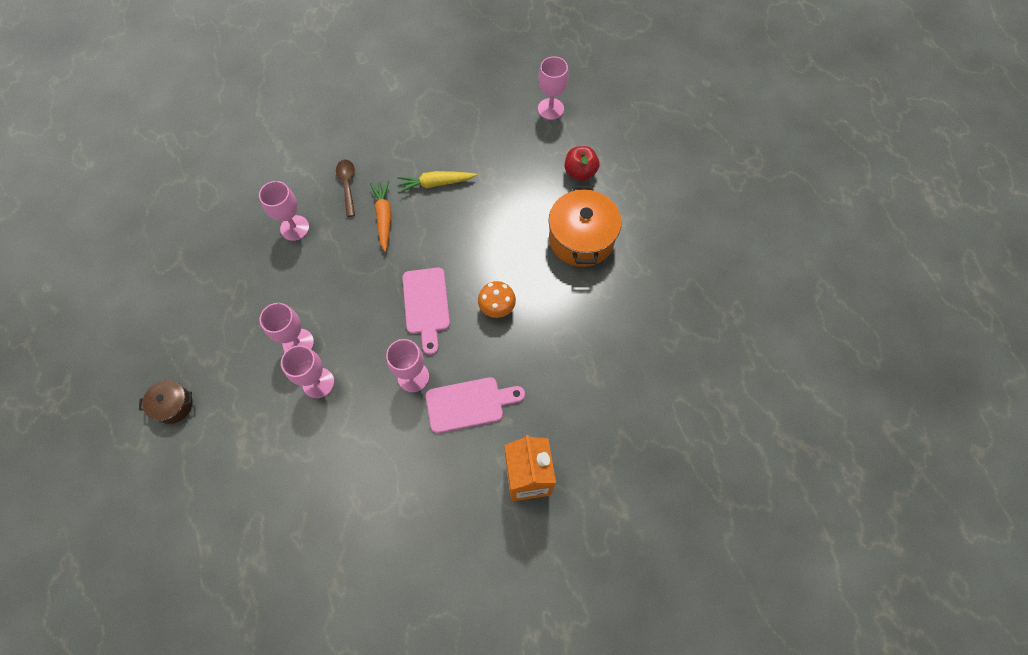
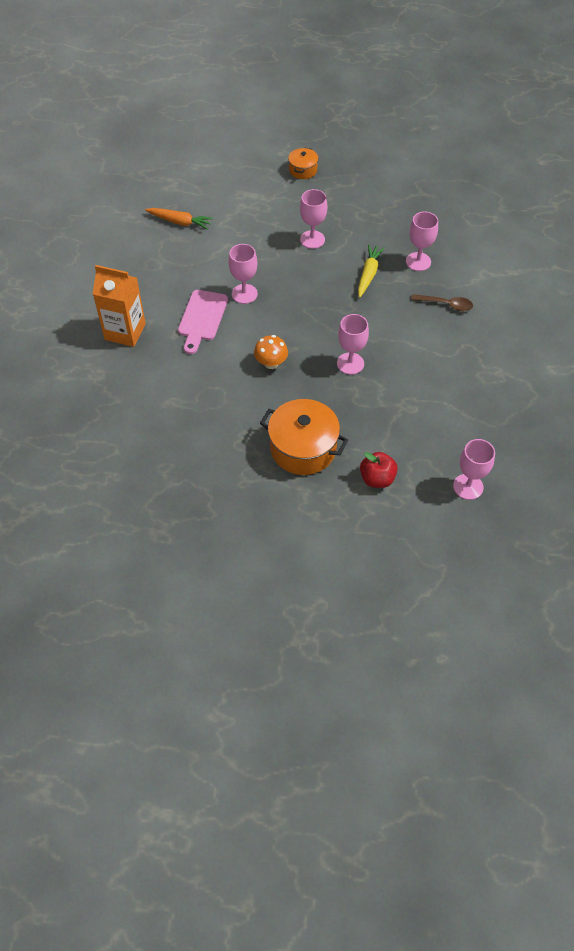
camera: 115 degrees right, 10 degrees down
brown pot [139,380,193,424] -> orange pot [288,148,318,179]
pink goblet [281,345,334,398] -> pink goblet moved to [337,314,369,375]
orange carrot [370,181,392,252] -> orange carrot moved to [145,208,213,230]
yellow carrot [397,171,477,193] -> yellow carrot moved to [358,244,385,298]
pink cutting board [402,267,450,355] -> none

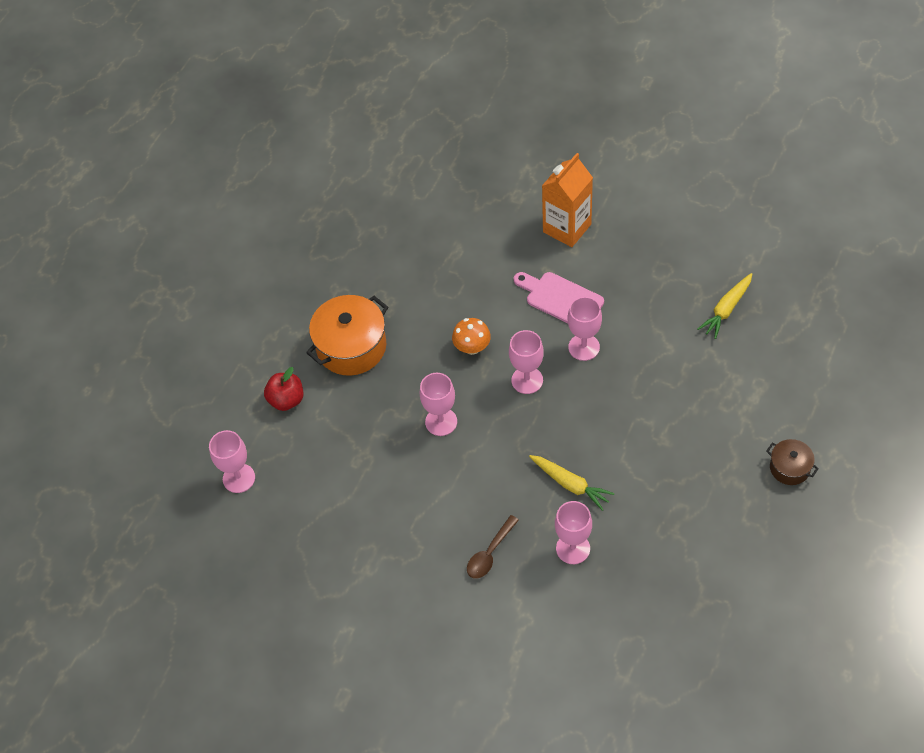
camera: 115 degrees right, 0 degrees up
orange carrot [145,208,213,230] -> yellow carrot [697,273,752,339]
orange pot [288,148,318,179] -> brown pot [766,439,819,485]
pink goblet [300,189,327,249] -> pink goblet moved to [509,330,544,394]

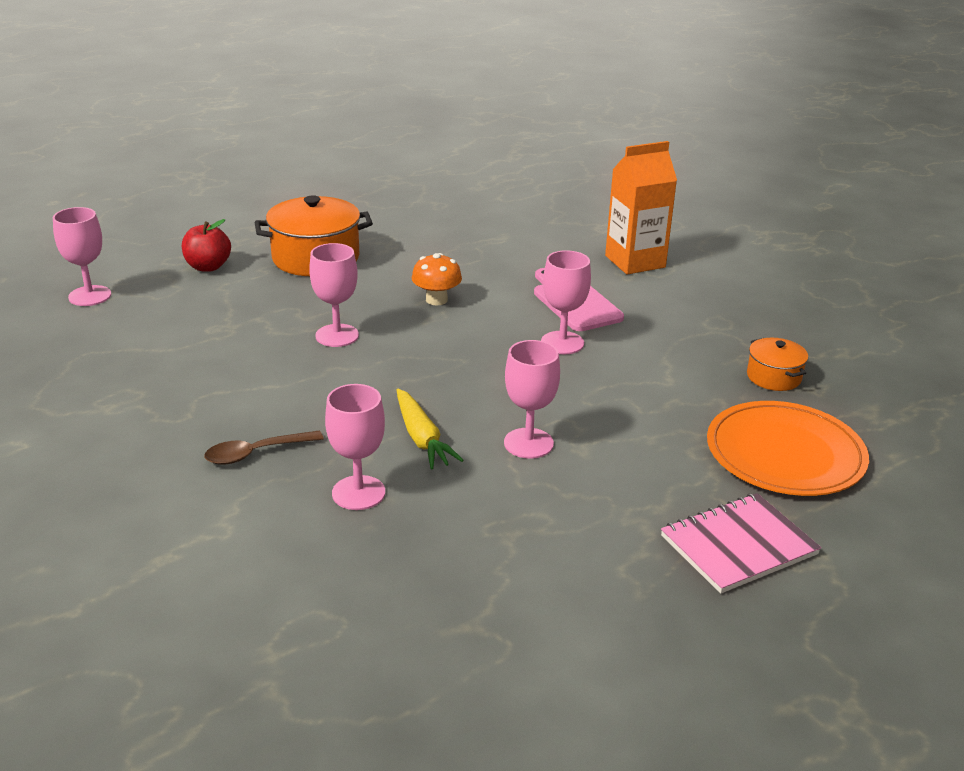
camera: 25 degrees right, 25 degrees down
pink goblet [509,330,544,394] -> pink goblet moved to [504,340,560,459]
yellow carrot [697,273,752,339] -> orange pot [747,338,808,391]
brown pot [766,439,819,485] -> pink notebook [661,493,821,594]
none -> orange plate [707,401,869,496]

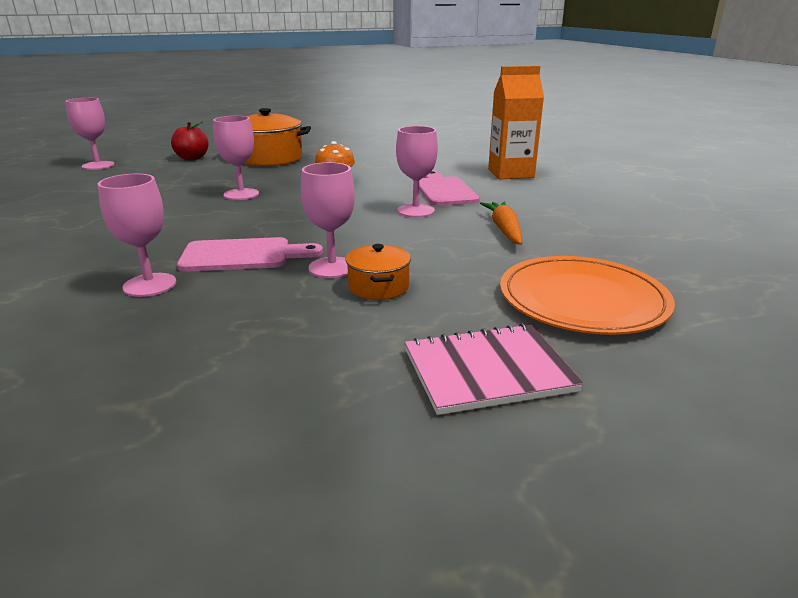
camera: 15 degrees right, 5 degrees down
brown spoon [204,430,324,465] -> none
yellow carrot [397,389,464,469] -> pink cutting board [177,237,323,272]
orange pot [747,338,808,391] -> orange pot moved to [345,244,411,300]
none -> orange carrot [480,202,522,245]

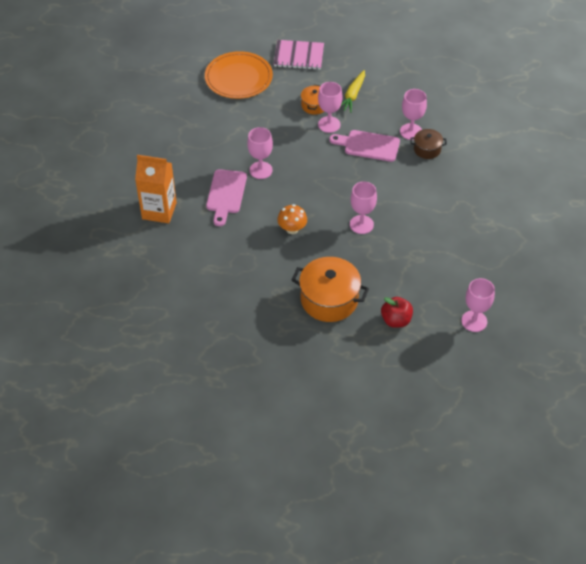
camera: 160 degrees left, 25 degrees up
orange carrot [480,202,522,245] -> none
none -> yellow carrot [340,70,365,113]
none -> brown pot [410,129,447,159]

